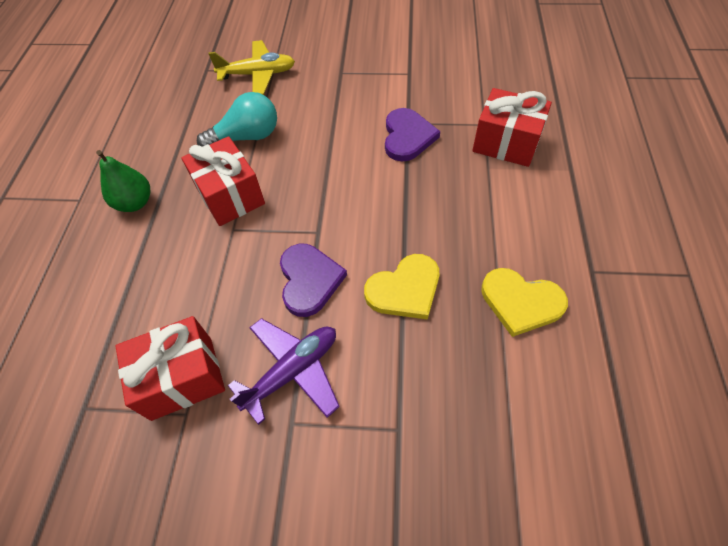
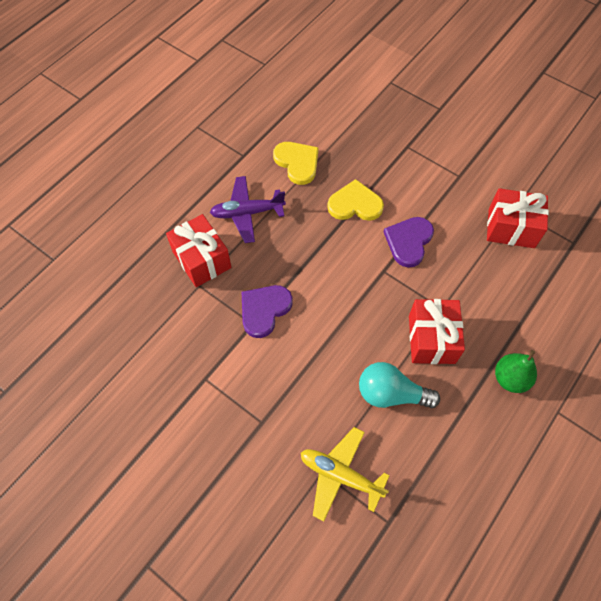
camera: 150 degrees left, 5 degrees up
purple plane [228,318,340,425] -> purple plane moved to [210,176,286,243]

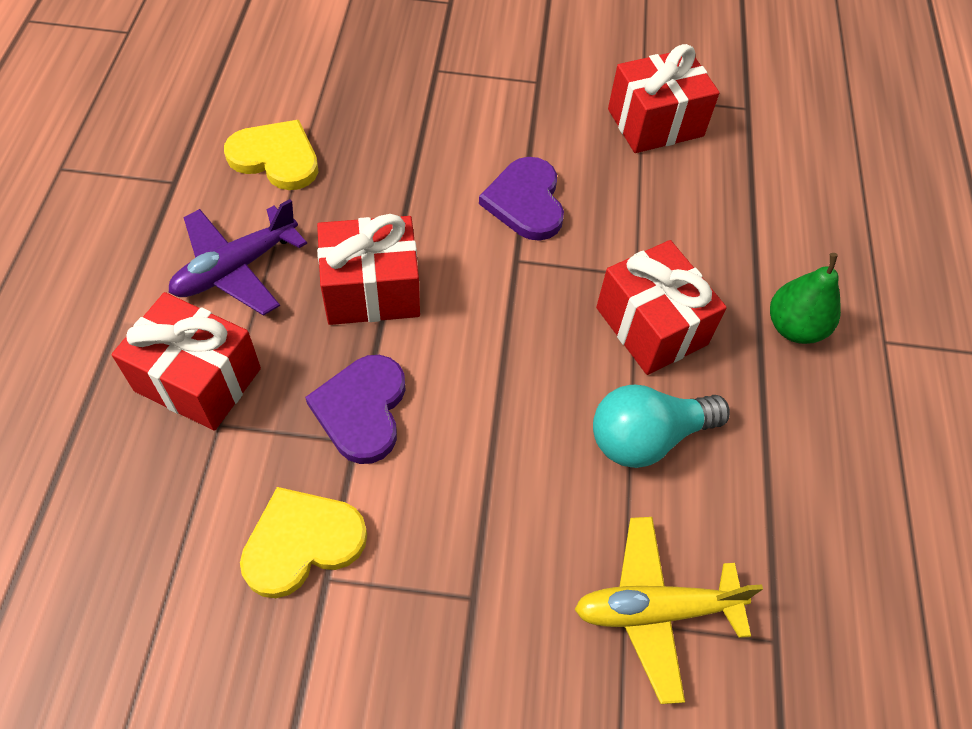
camera: 35 degrees left, 5 degrees down
yellow heart [327,179,384,221] -> yellow heart moved to [240,487,367,598]
none -> red gift [317,214,420,325]

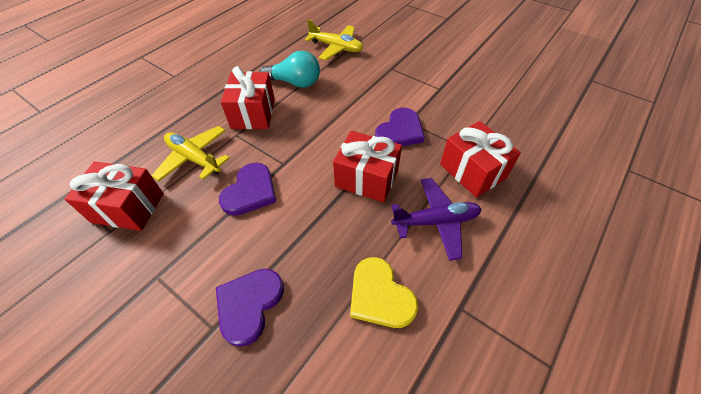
camera: 145 degrees left, 5 degrees down
yellow heart [240,487,367,598] -> none
green pear [770,253,841,344] -> none
none -> yellow plane [152,126,230,182]
none -> purple heart [216,269,284,347]

